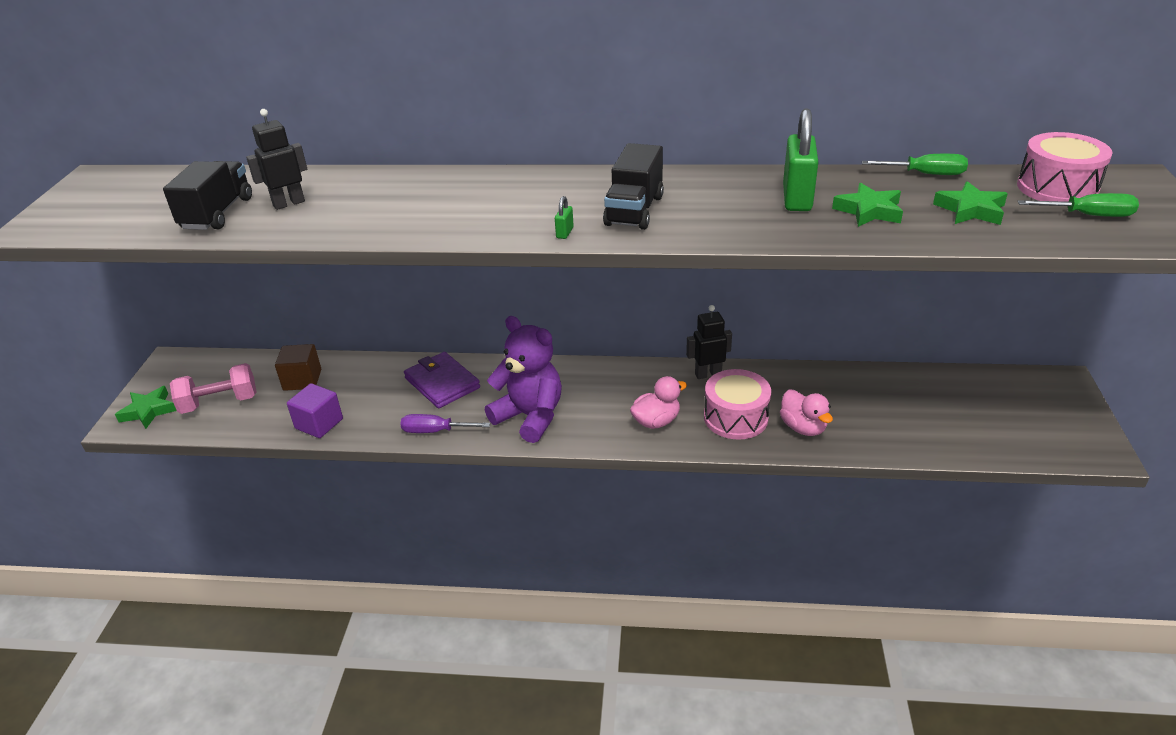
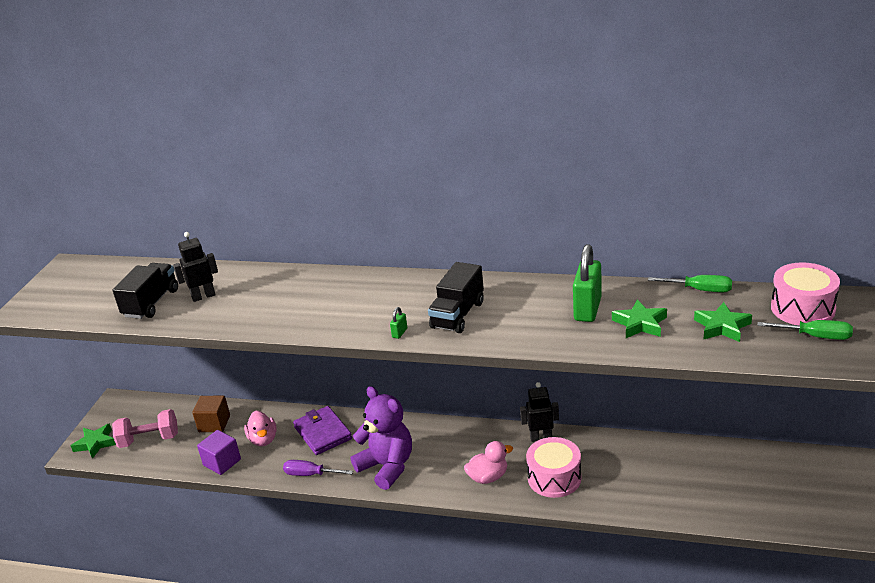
camera: 10 degrees right, 5 degrees down
pink duck [780,390,833,436] -> pink duck moved to [244,411,277,446]

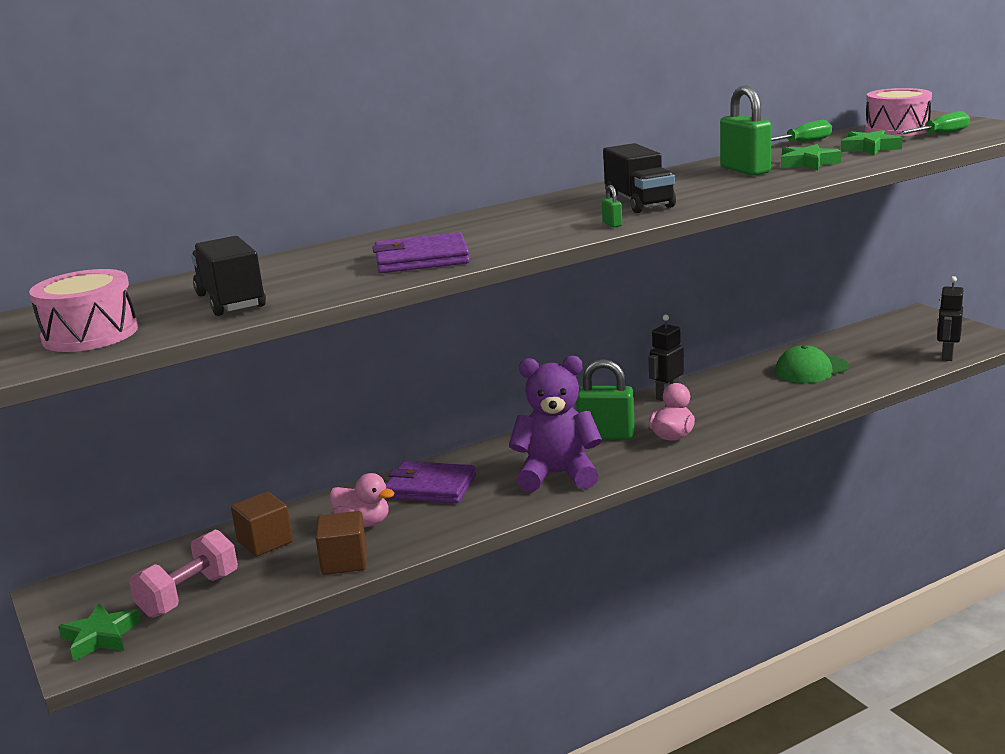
camera: 45 degrees left, 10 degrees down
black robot [173,232,218,302] -> black robot moved to [937,276,963,361]
purple cube [197,430,241,475] -> brown cube [315,511,367,575]
purple screwdriver [283,460,353,476] -> none
pink drum [526,437,581,498] -> pink drum moved to [29,269,138,352]
none -> purple wallet [372,232,470,273]
none -> green padlock [576,359,635,440]
none -> green cap [775,345,849,383]

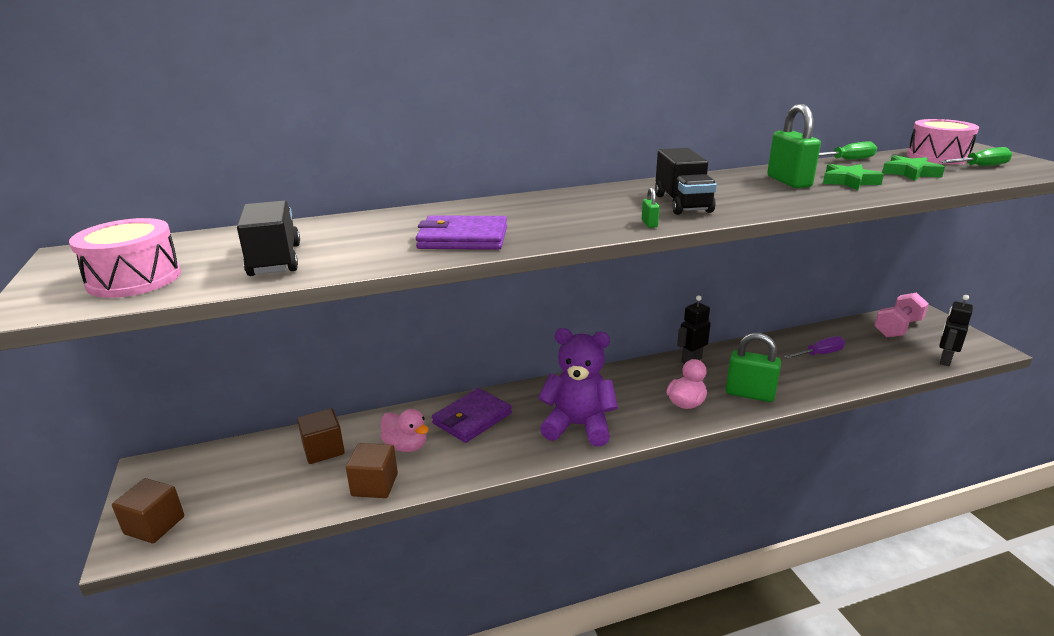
camera: 10 degrees right, 5 degrees up
green star [58,603,141,661] -> brown cube [112,478,184,543]
pink dumbbell [129,529,238,618] -> pink dumbbell moved to [874,292,929,337]
purple wallet [386,461,476,503] -> purple wallet turned 75 degrees counterclockwise [432,388,512,443]
green padlock [576,359,635,440] -> green padlock moved to [726,333,781,402]
green cap [775,345,849,383] -> purple screwdriver [784,336,845,359]

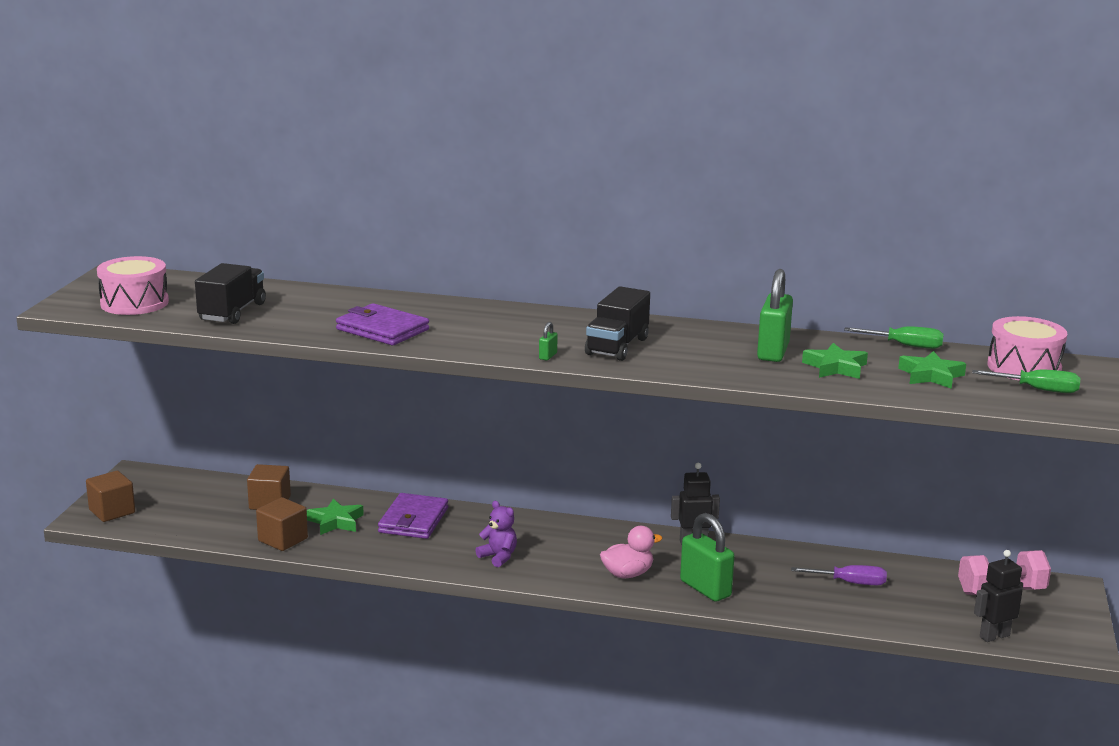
camera: 30 degrees right, 5 degrees down
pink duck [380,409,429,452] -> green star [307,498,364,535]
purple wallet [432,388,512,443] -> purple wallet turned 60 degrees counterclockwise [378,493,448,539]
purple teddy bear [538,328,618,447] -> purple teddy bear [476,501,517,567], size x0.51

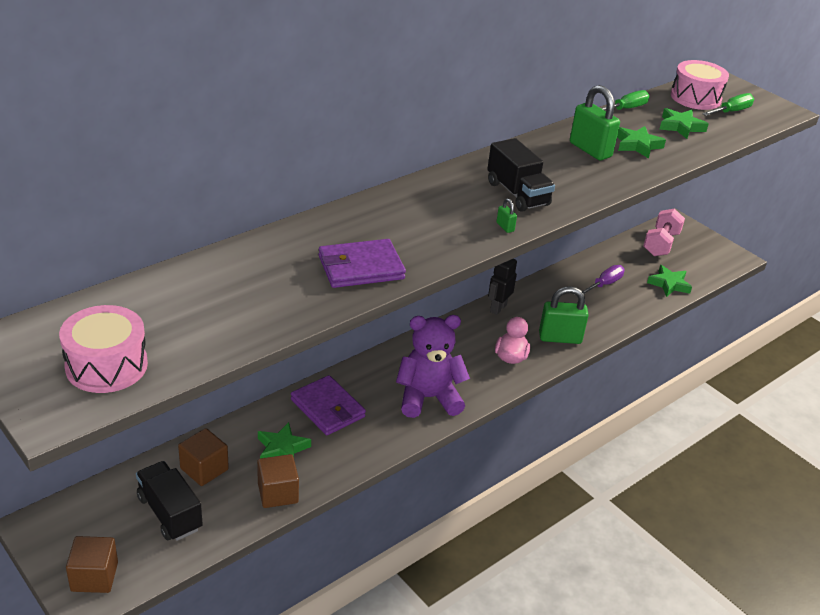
camera: 55 degrees left, 15 degrees up
black truck [195,263,266,324] -> black truck moved to [136,461,203,541]
purple teddy bear [476,501,517,567] -> purple teddy bear [396,315,470,418], size x1.97
black robot [974,550,1023,642] -> none
none -> green star [647,265,692,297]

